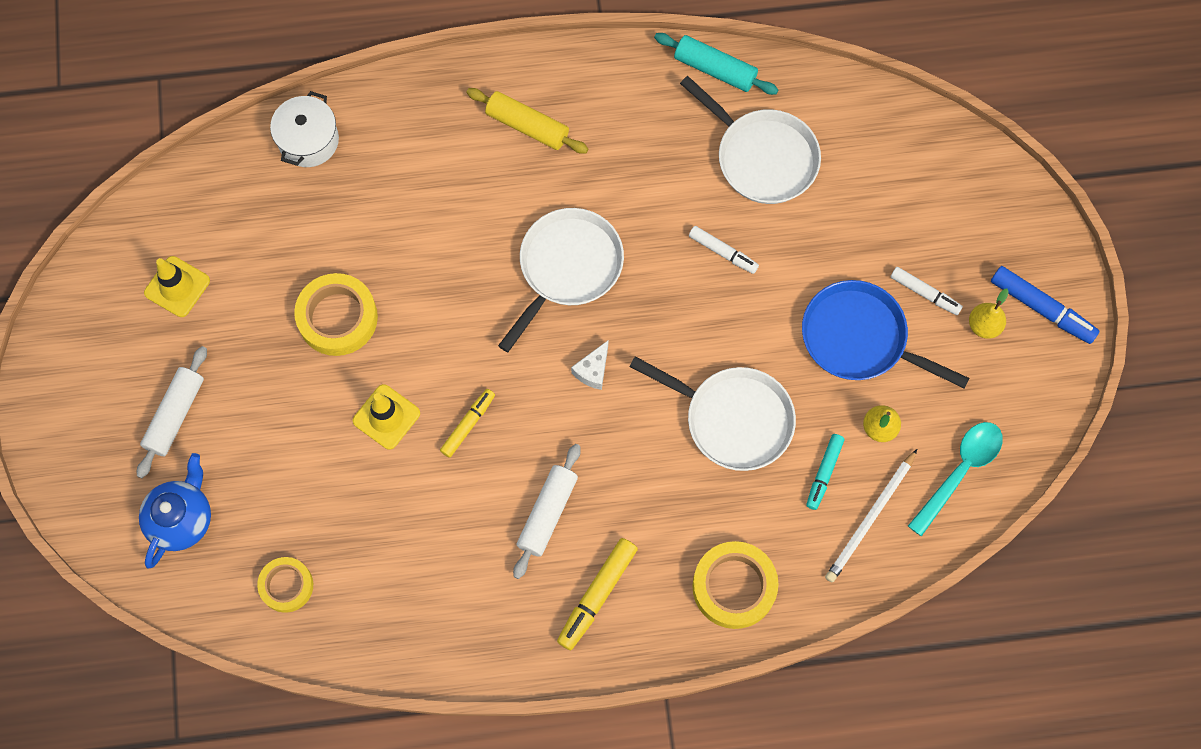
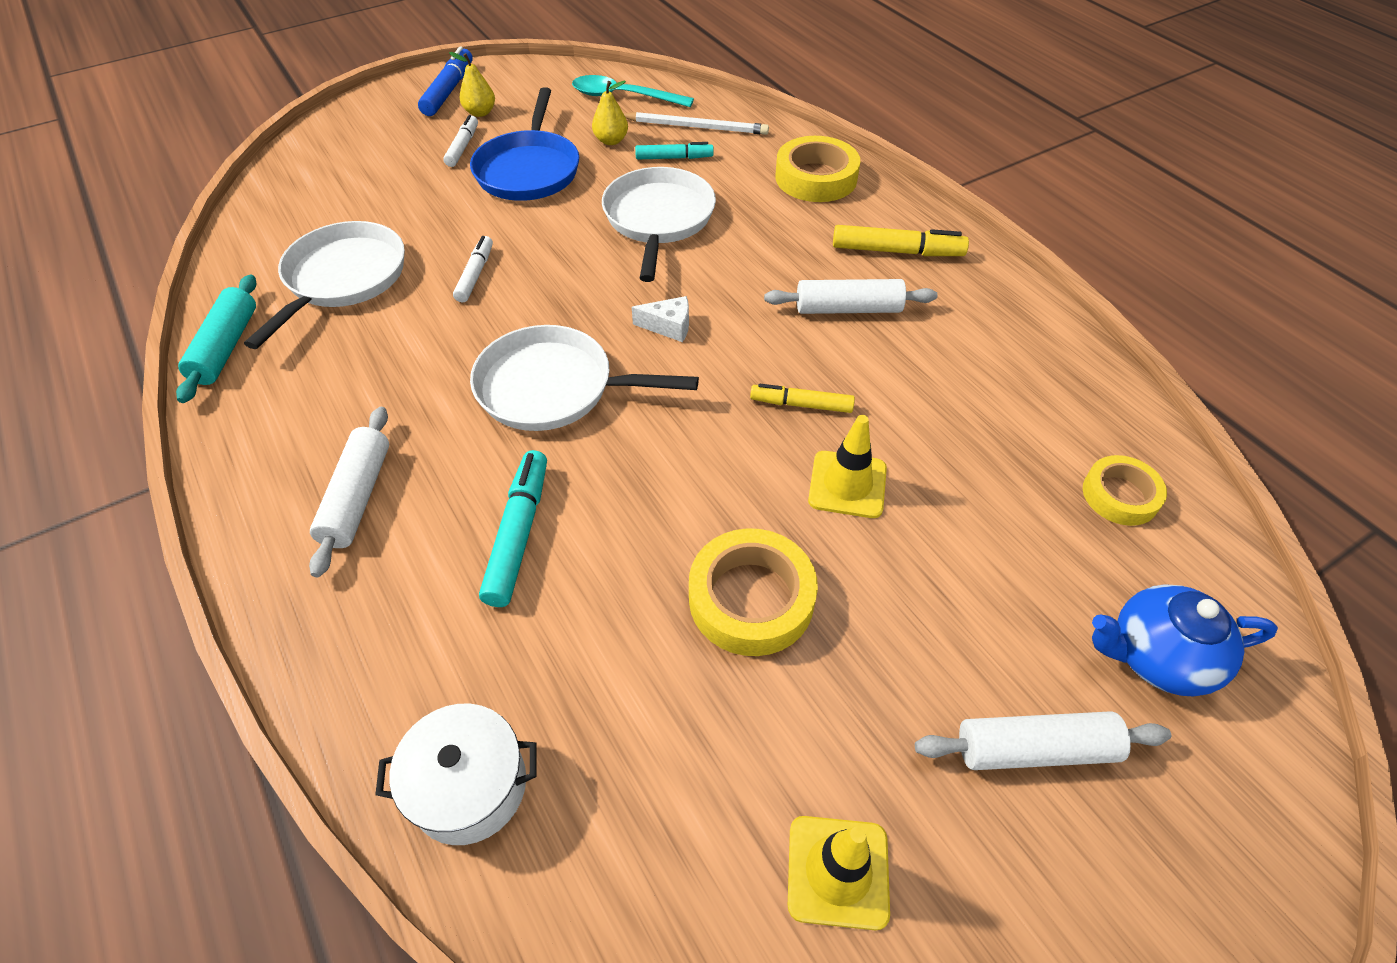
camera: 115 degrees left, 20 degrees down
yellow rolling pin [466,88,588,154] -> white rolling pin [309,407,389,577]
none -> turquoise marker [479,450,547,607]

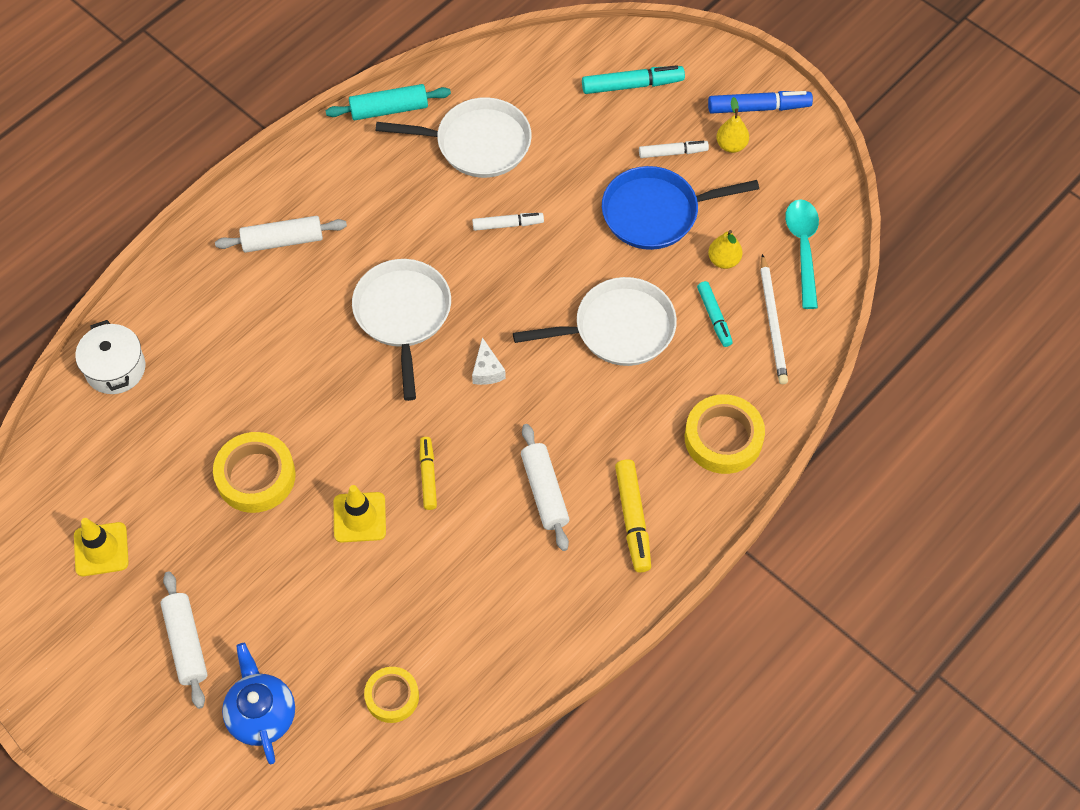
camera: 75 degrees right, 10 degrees up
turquoise marker [479,450,547,607] -> turquoise marker moved to [582,65,685,94]

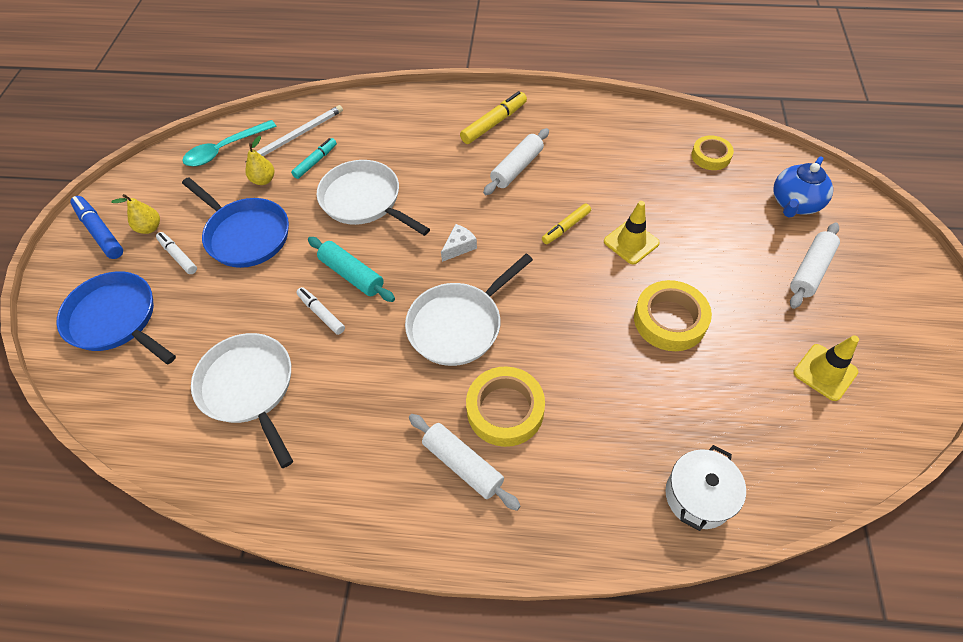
camera: 125 degrees left, 5 degrees down
turquoise rolling pin [326,84,451,120] -> turquoise rolling pin moved to [308,237,395,302]
turquoise marker [582,65,685,94] -> blue pan [57,271,176,364]
yellow tape [685,394,765,474] -> yellow tape moved to [466,366,545,447]

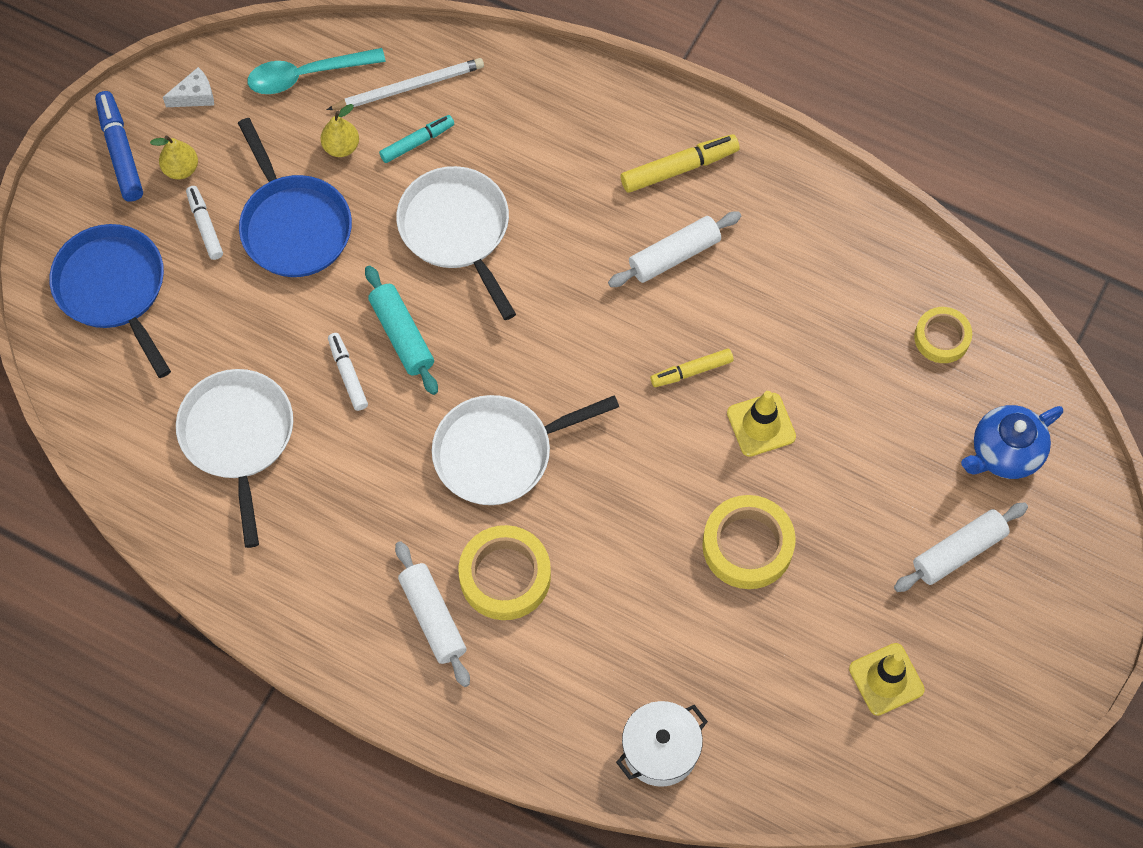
camera: 20 degrees right, 10 degrees up
white cheese [441,224,477,262] -> white cheese moved to [163,67,214,107]

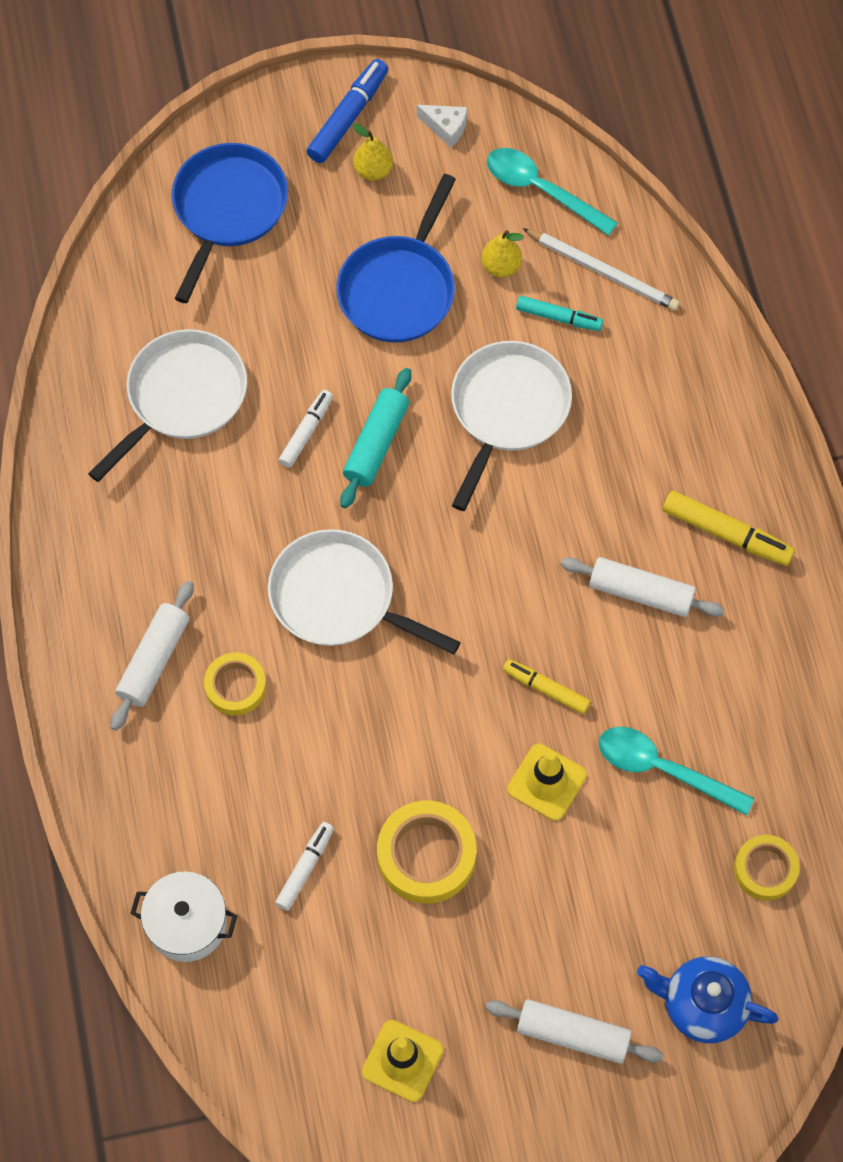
camera: 50 degrees right, 0 degrees up
white marker [186,186,223,260] -> white marker moved to [275,822,334,911]
yellow tape [458,525,551,620] -> yellow tape [204,652,266,716], size x0.64
none -> turquoise spoon [599,727,754,815]

